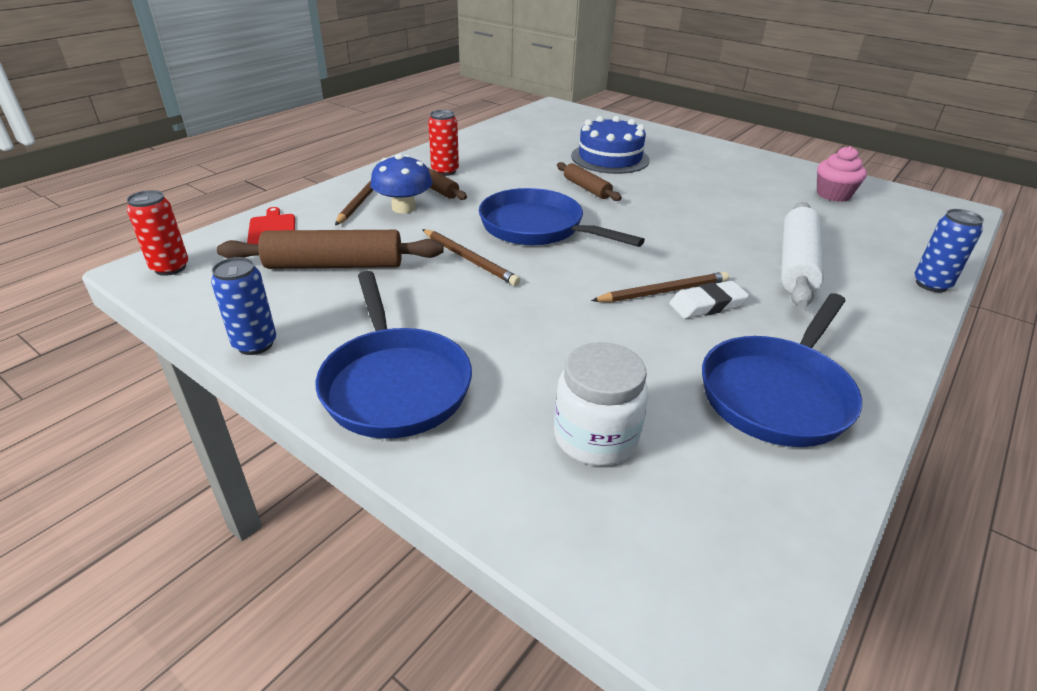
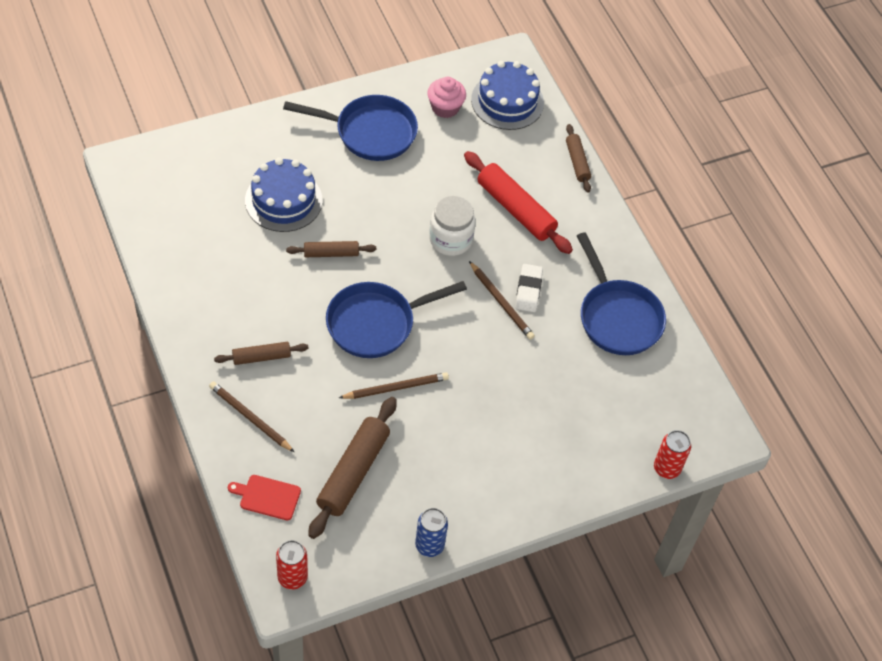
camera: 65 degrees left, 20 degrees up
blue pan [316,271,472,439] -> blue pan moved to [283,95,418,161]
blue mushroom [370,154,432,213] -> none
red can [428,110,459,176] -> red can moved to [654,430,691,479]
white jar [554,342,648,466] -> white jar moved to [429,196,475,256]
brown pencil [591,272,729,302] -> brown pencil turned 135 degrees clockwise [469,261,535,340]
white rolling pin [781,202,824,308] -> red rolling pin [464,151,573,254]
blue can [914,209,984,292] -> brown rolling pin [566,124,591,192]
none -> blue cake [471,61,544,130]

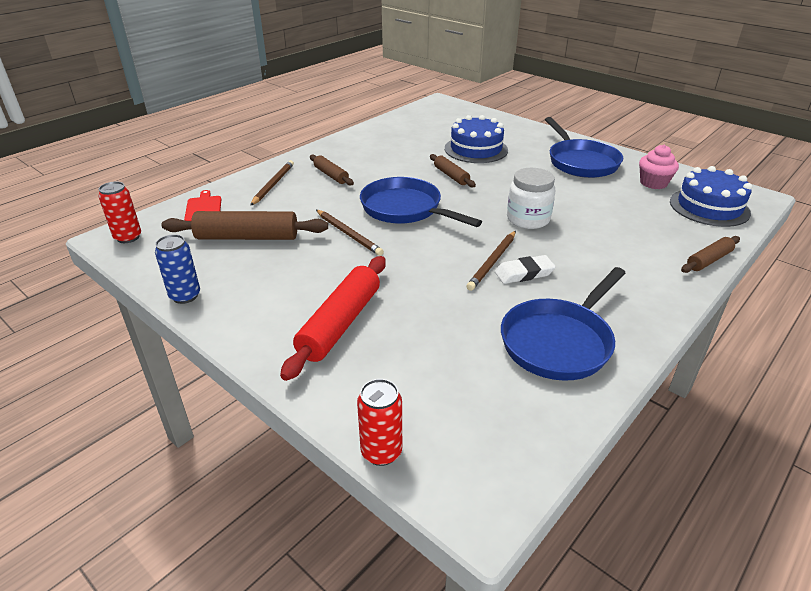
camera: 70 degrees right, 20 degrees down
red rolling pin [464,151,573,254] -> red rolling pin moved to [280,256,386,381]

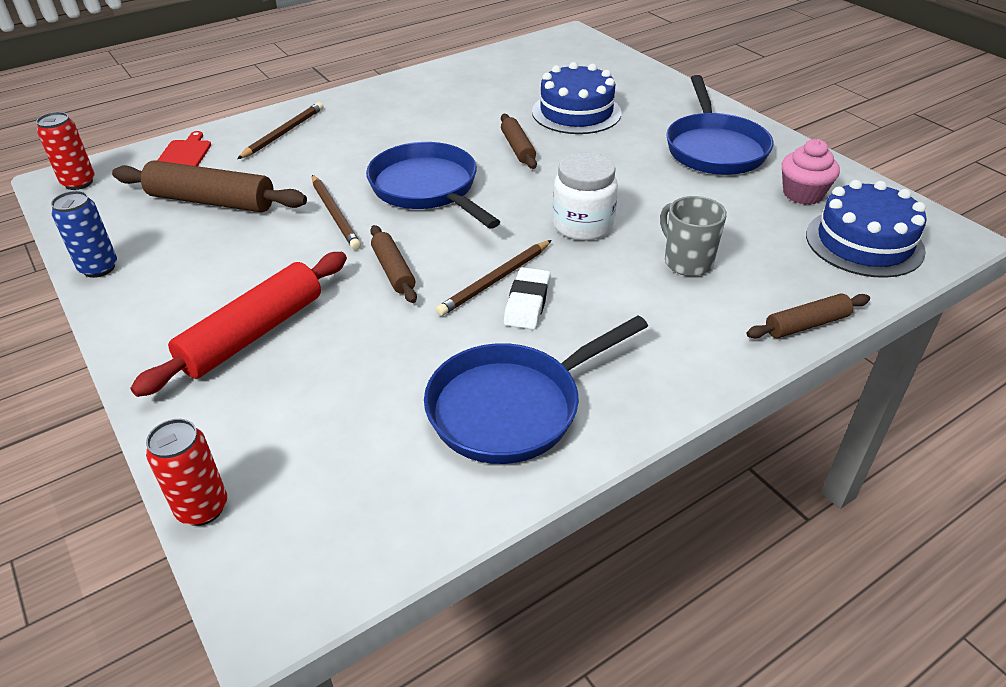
camera: 15 degrees right, 5 degrees up
brown rolling pin [310,154,354,186] -> brown rolling pin moved to [370,225,417,303]
white eraser [495,255,556,284] -> white eraser turned 75 degrees counterclockwise [504,267,551,330]
none -> grey mug [660,196,727,276]

